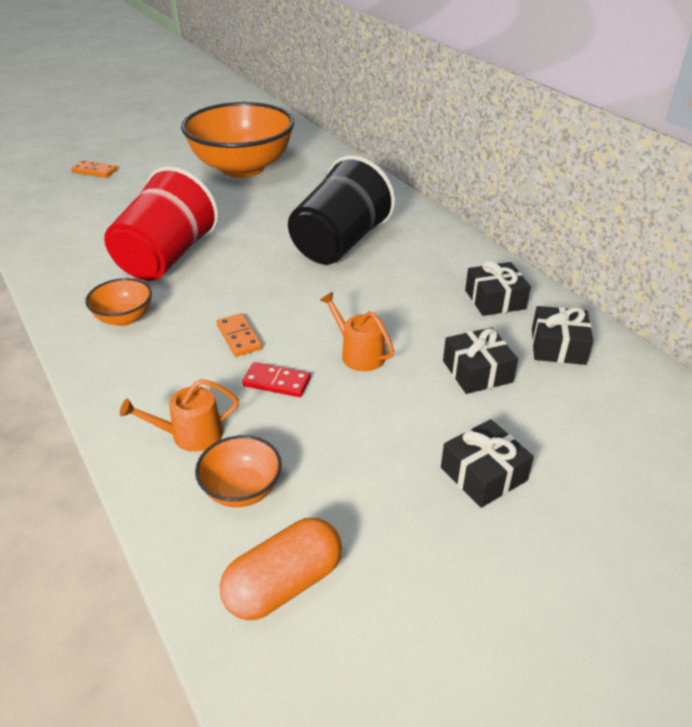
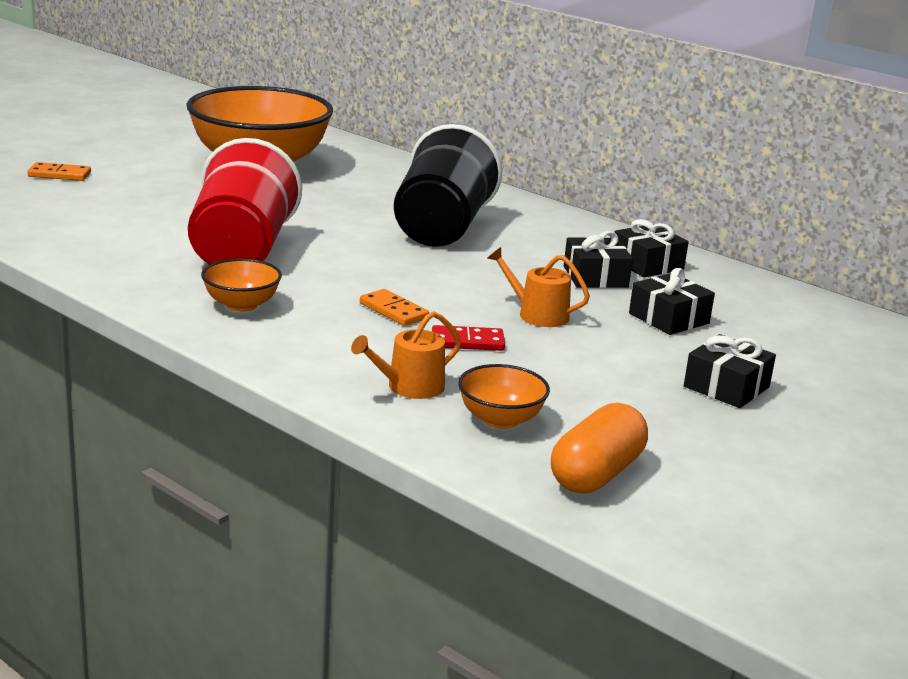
camera: 20 degrees left, 15 degrees down
black gift [532,306,593,365] -> black gift moved to [564,231,633,288]

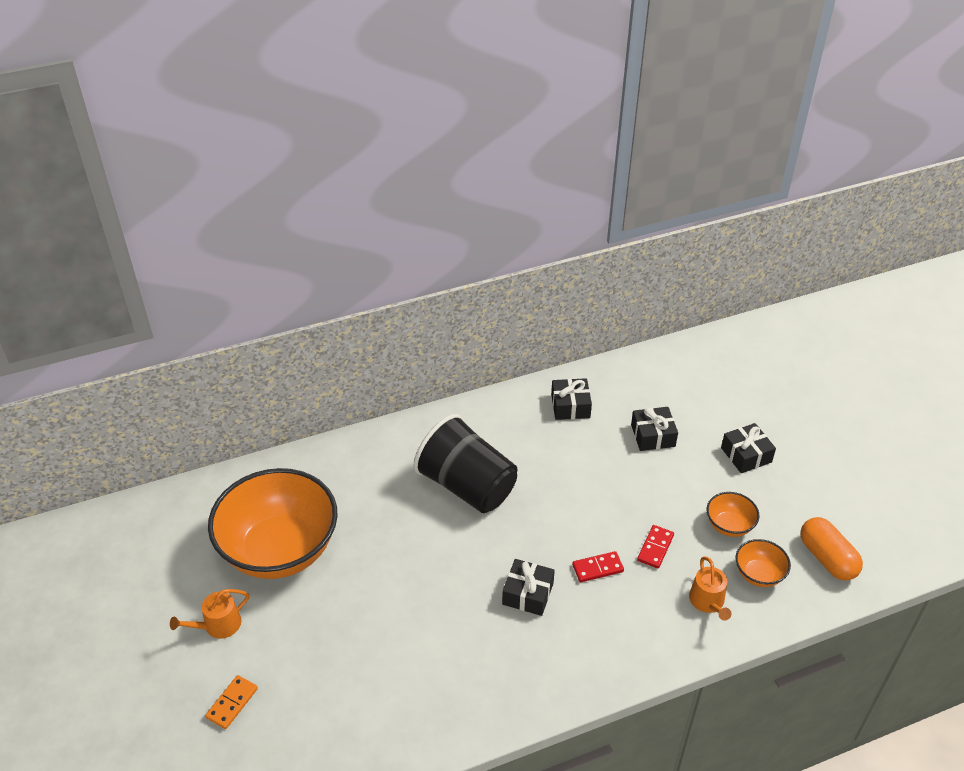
camera: 60 degrees left, 20 degrees up
red cup [188,138,302,265] -> none
orange bowl [201,259,282,312] -> orange bowl moved to [707,492,759,537]
orange domino [360,289,429,326] -> red domino [572,551,624,582]
orange watering can [488,247,590,327] -> orange watering can moved to [170,589,249,639]
black gift [564,231,633,288] -> black gift moved to [502,559,555,616]

